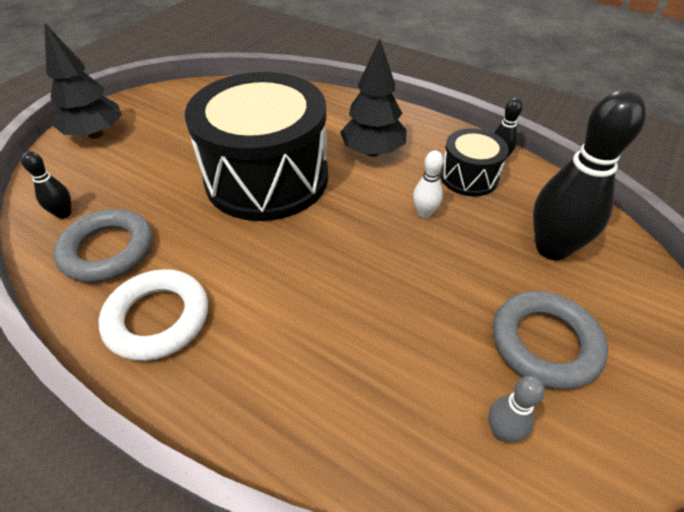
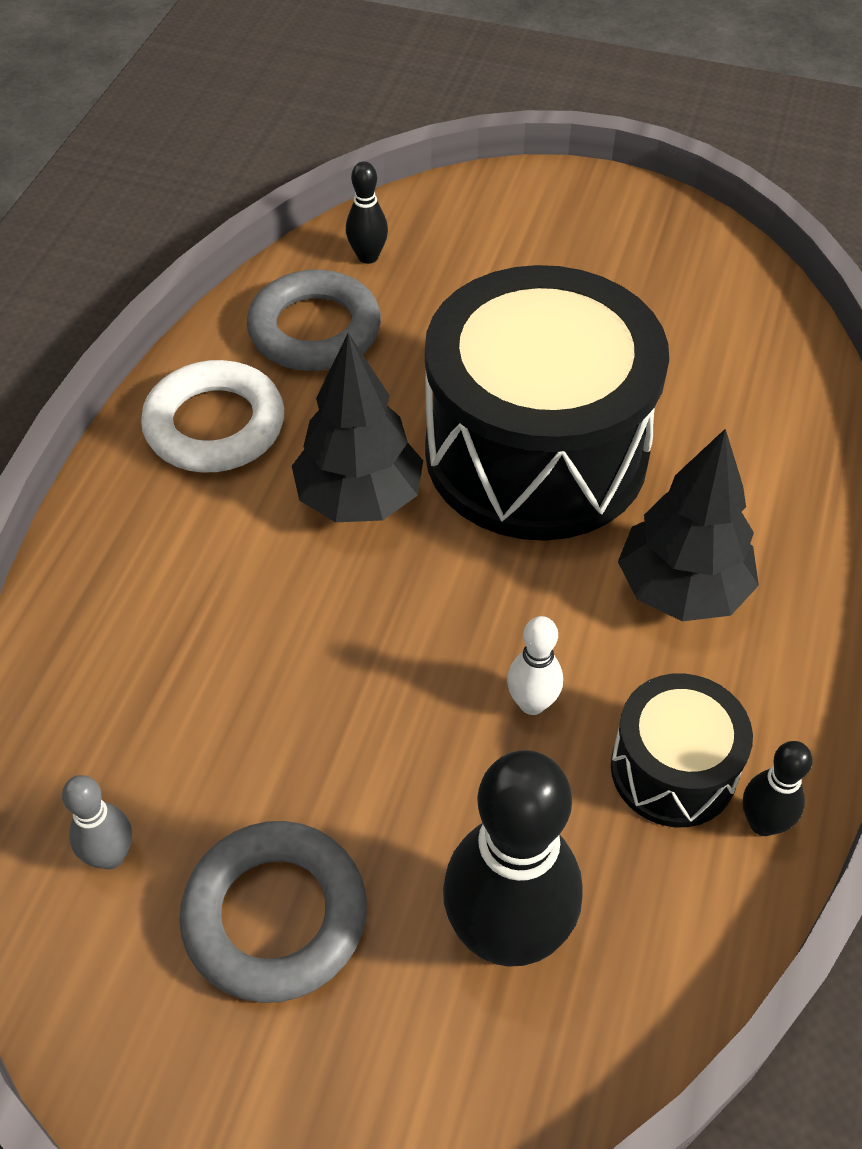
camera: 75 degrees right, 5 degrees up
black tree [44,22,122,139] -> black tree moved to [292,333,423,522]

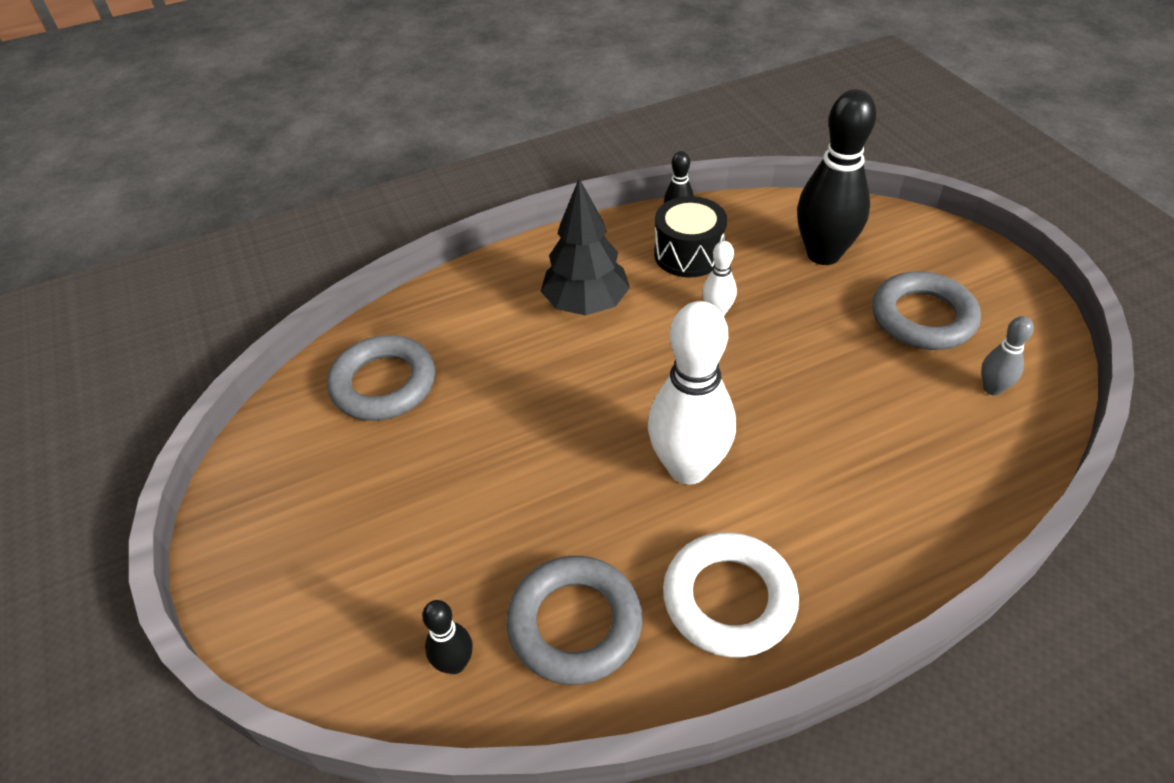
camera: 130 degrees left, 5 degrees down
black tree [292,333,423,522] -> white bowling pin [648,301,736,484]
black drum [425,265,669,541] -> none
none -> grey ring [327,335,435,421]

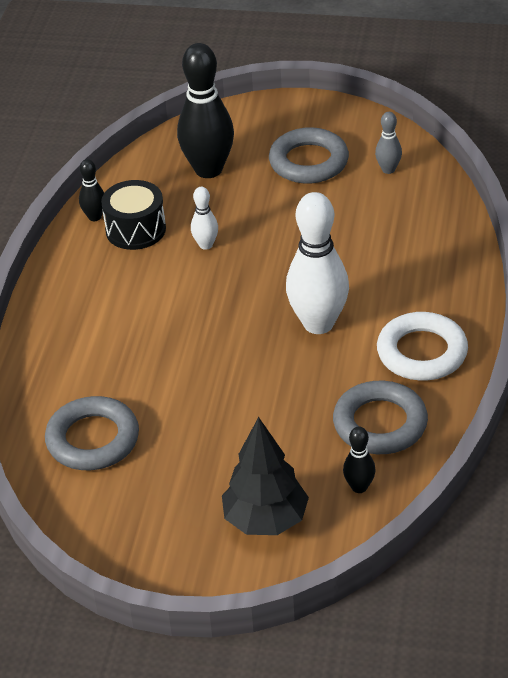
camera: 55 degrees left, 5 degrees down
black tree [541,178,630,316] -> black tree moved to [222,417,309,535]

